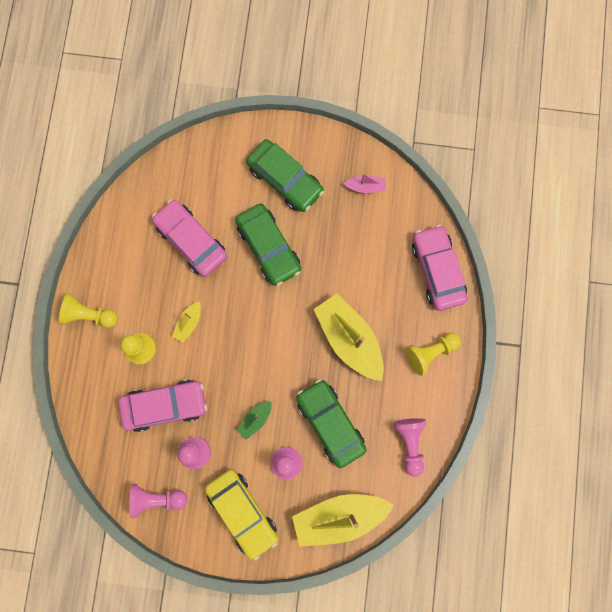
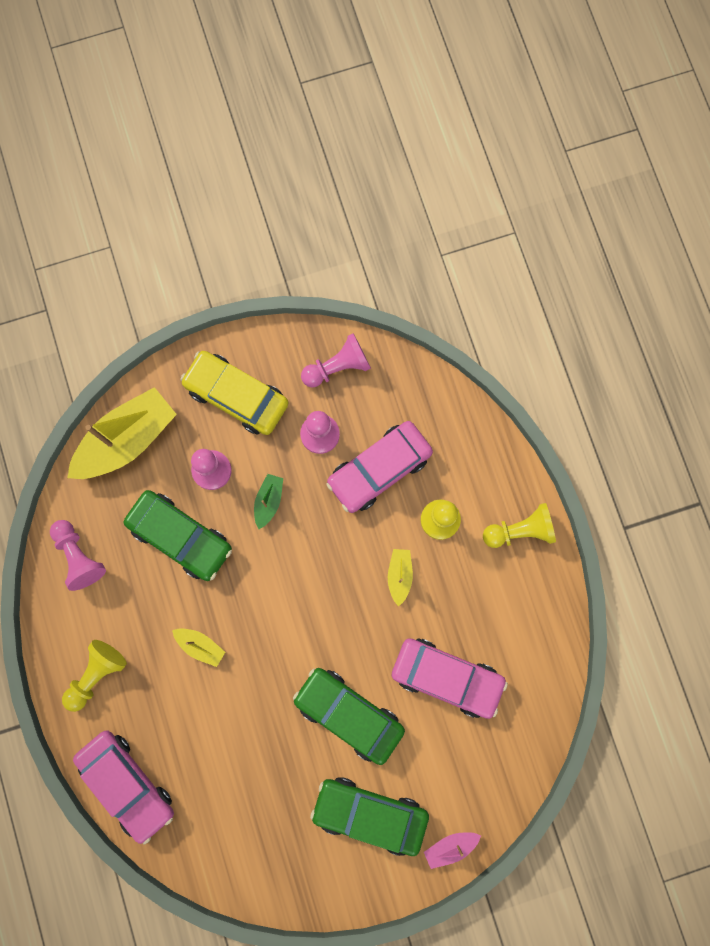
camera: 155 degrees right, 0 degrees up
yellow boat [314,293,384,381] -> yellow boat [172,628,225,667], size x0.46
pink boat [343,174,386,193] -> pink boat moved to [424,832,481,869]

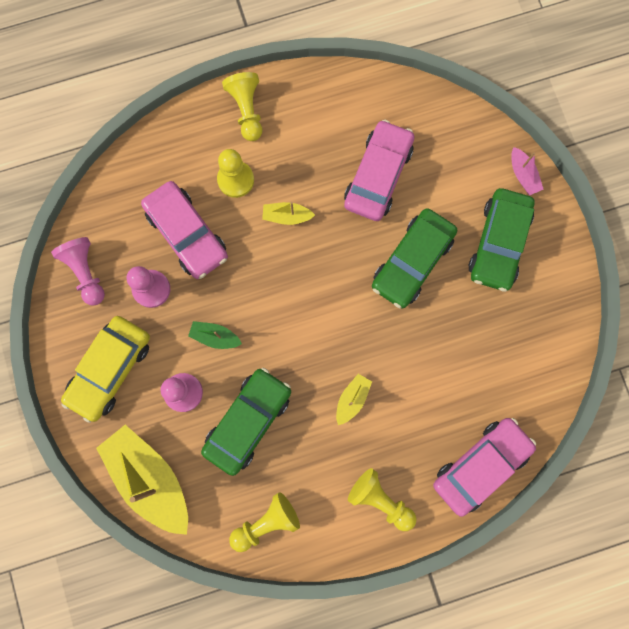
camera: 90 degrees left, 0 degrees up
pink pawn [50,520,106,591] -> yellow pawn [229,492,300,552]

